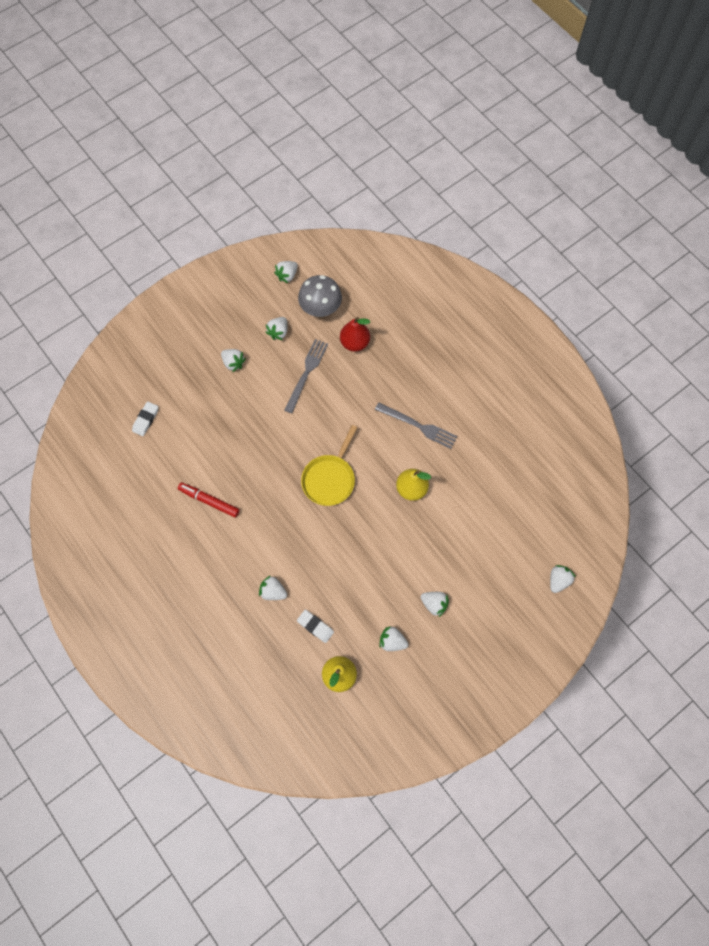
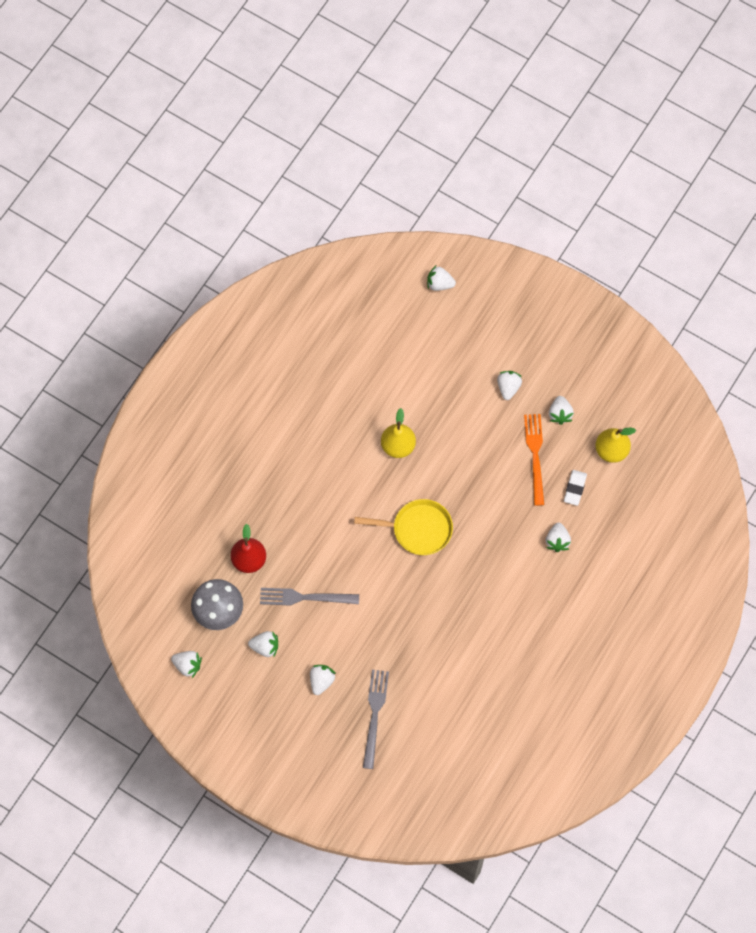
camera: 110 degrees left, 0 degrees up
white eraser [132,401,158,436] -> none
red marker [178,483,240,518] -> none
grey fork [375,403,458,449] -> grey fork moved to [363,670,389,769]
none -> orange fork [524,414,544,506]

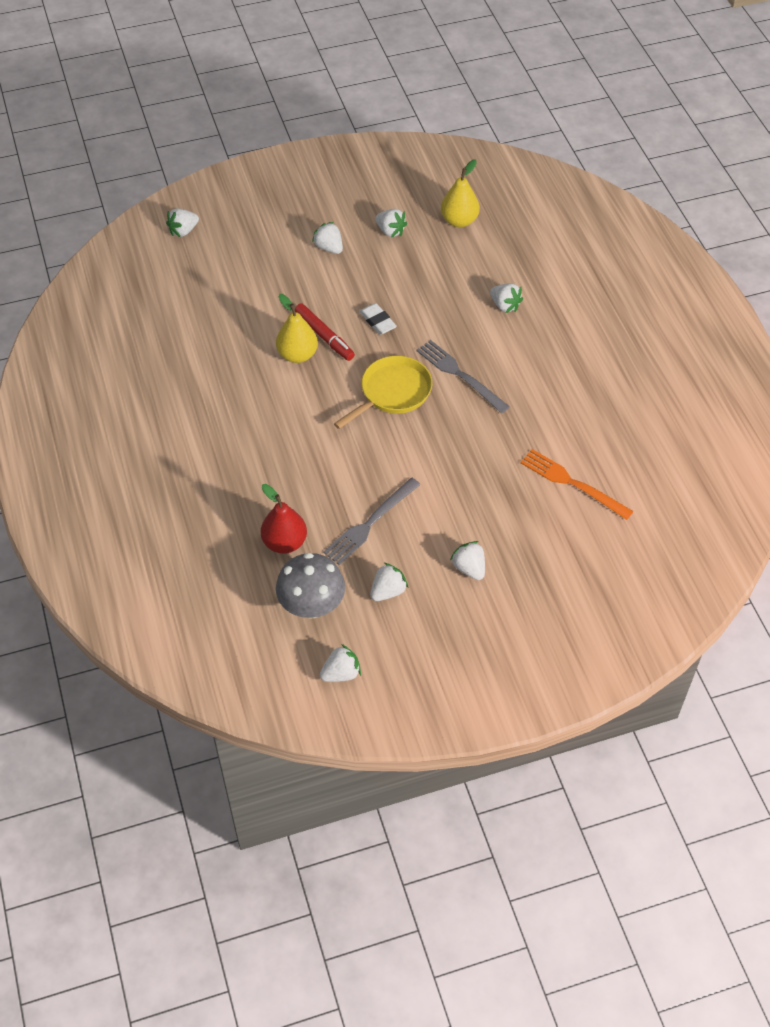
camera: 50 degrees left, 15 degrees down
grey fork [363,670,389,769] -> grey fork moved to [416,340,510,413]
orange fork [524,414,544,506] -> orange fork moved to [520,449,634,520]
white eraser [564,470,587,506] -> white eraser moved to [359,303,397,335]
none -> red marker [295,304,355,361]

